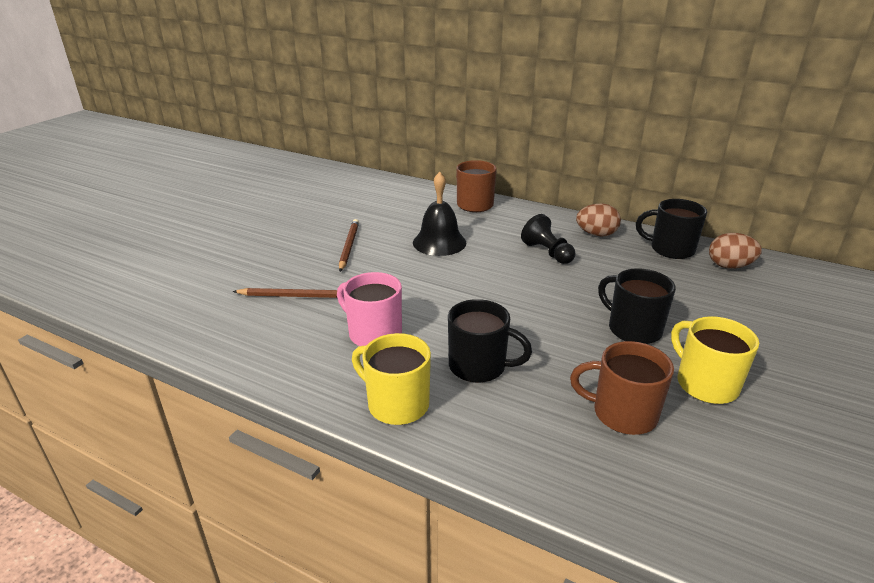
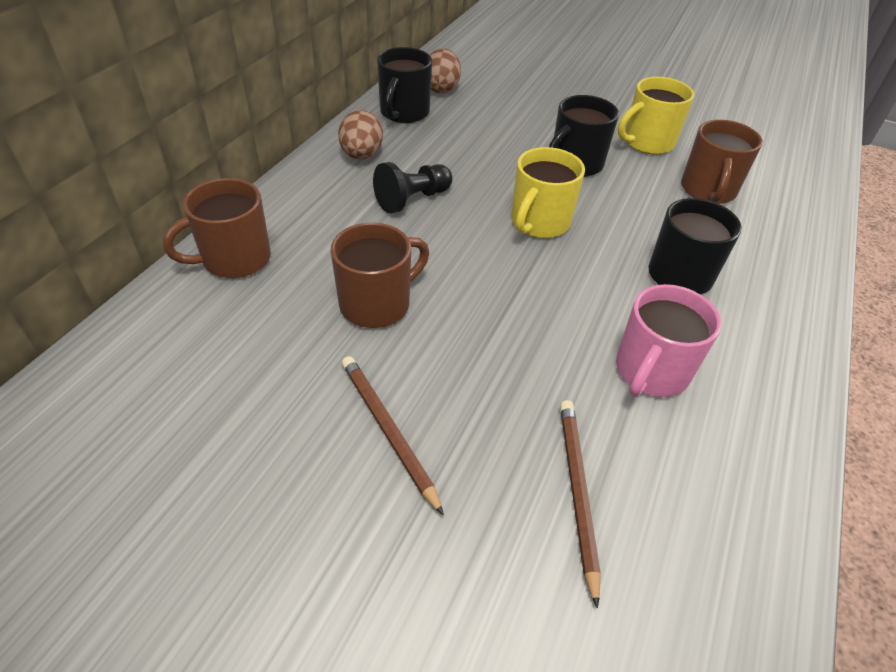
camera: 95 degrees left, 15 degrees up
brown pencil [339,219,359,272] -> brown pencil turned 60 degrees clockwise [342,356,444,516]
yellow mug [352,333,431,425] -> yellow mug moved to [511,147,585,238]
black bell [413,172,466,256] -> brown mug [331,223,429,328]

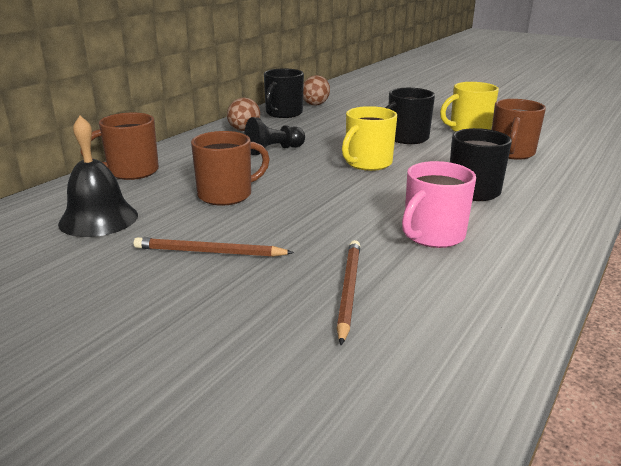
camera: 10 degrees right, 20 degrees down
brown pencil [342,356,444,516] -> brown pencil turned 60 degrees counterclockwise [134,237,294,257]
none -> black bell [58,116,138,237]

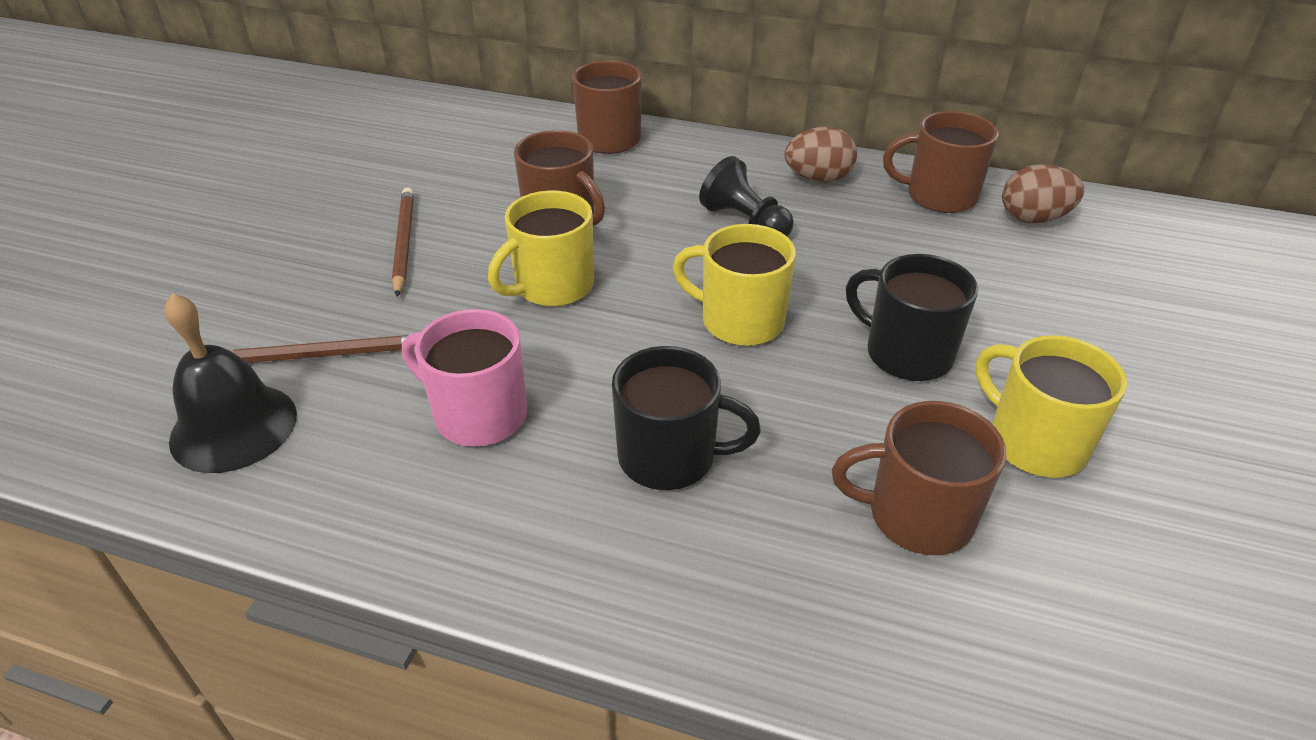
camera: 75 degrees right, 15 degrees up
black bell [58,116,138,237] -> black bell moved to [164,293,297,473]
black mug [264,69,304,118] -> brown mug [883,111,999,213]
none -> yellow mug [488,190,594,307]

